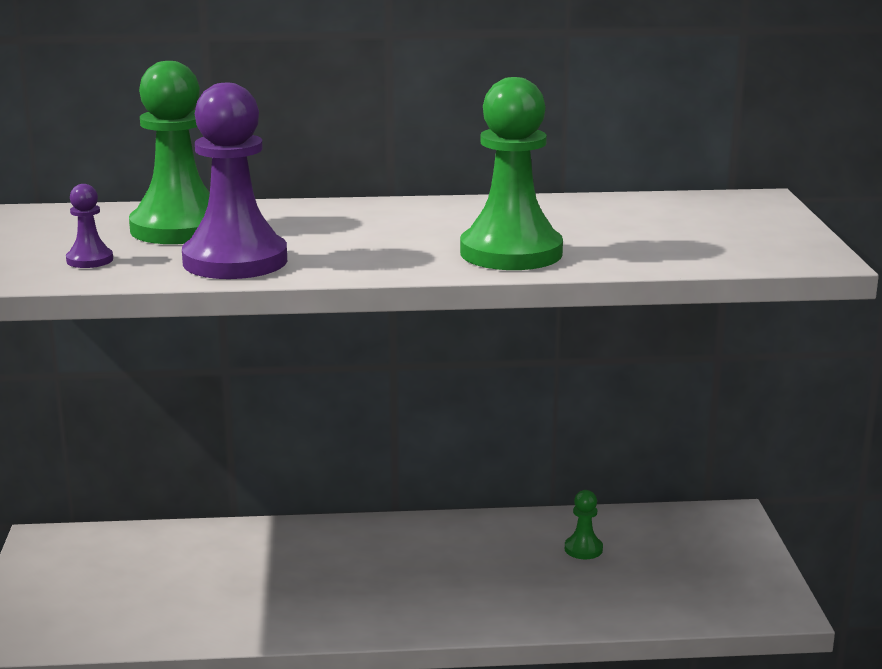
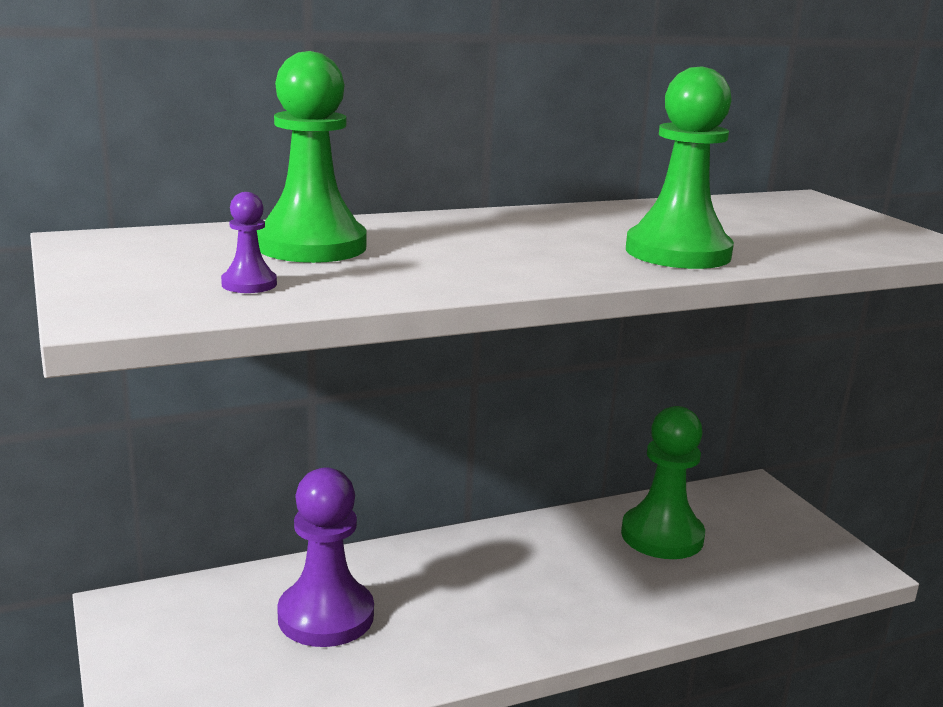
camera: 20 degrees left, 0 degrees up
purple pawn [182,83,287,279] -> purple pawn moved to [277,467,374,647]
green pawn [565,490,603,559] -> green pawn [621,406,705,559], size x2.27

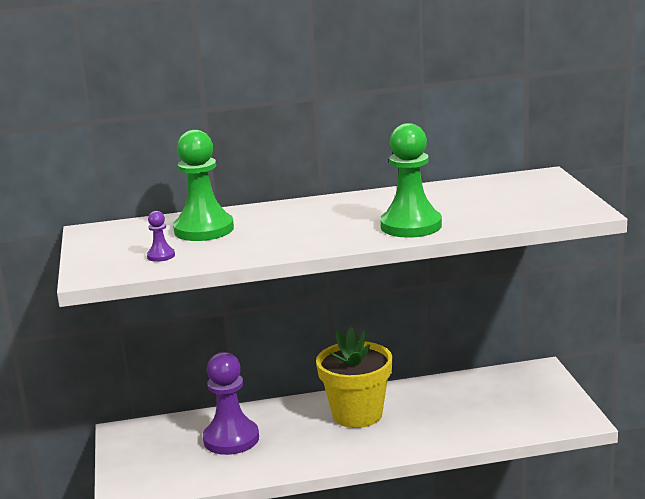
camera: 15 degrees right, 0 degrees up
green pawn [621,406,705,559] -> none
none -> yellow flower pot [316,327,392,428]

